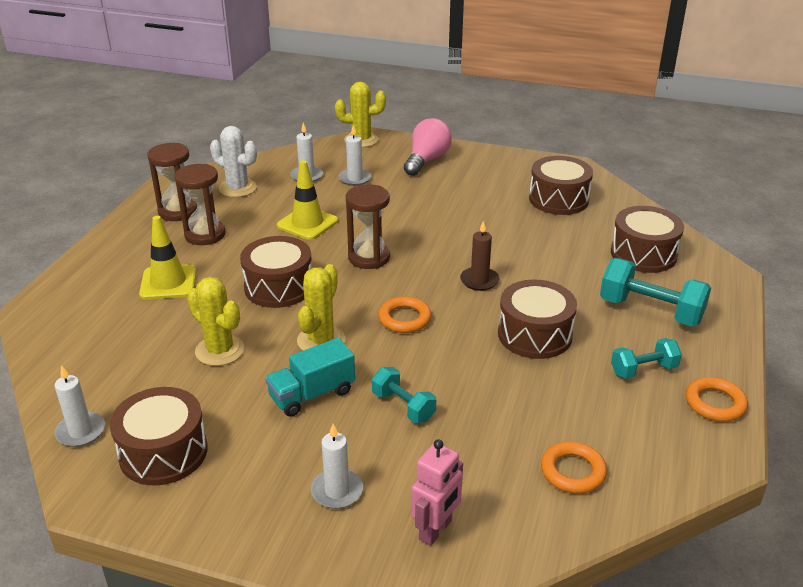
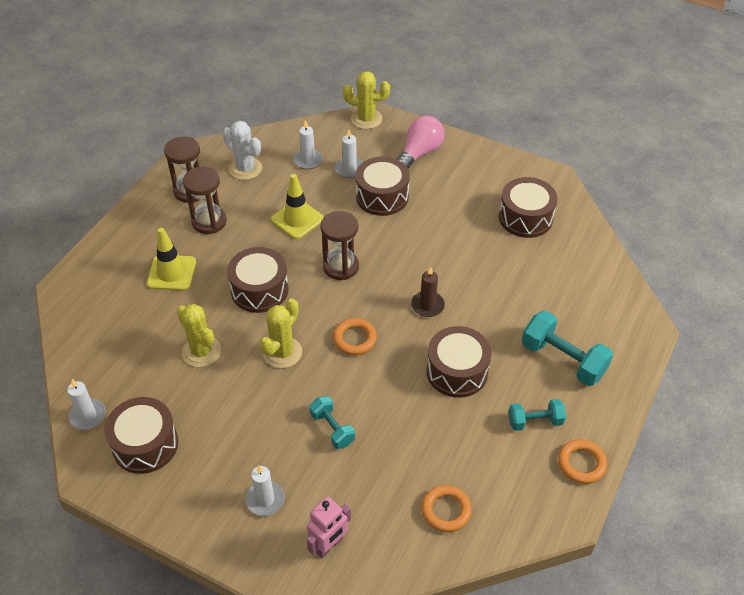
camera: 10 degrees right, 15 degrees up
turquoise truck [265,338,355,417] -> none
brown drum [611,206,684,273] -> brown drum moved to [356,157,410,216]

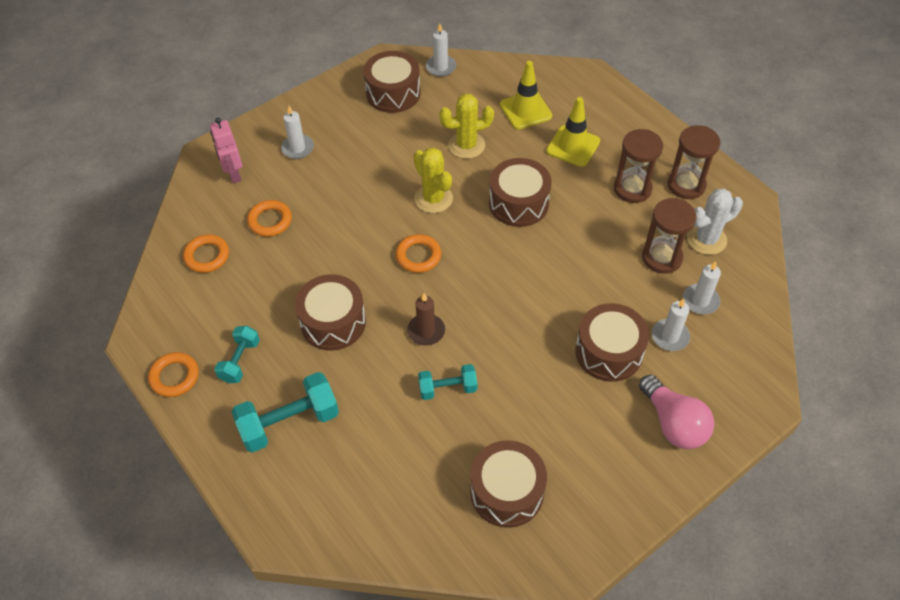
camera: 115 degrees right, 5 degrees up
yellow traffic cone [271,174,324,239] -> yellow traffic cone moved to [500,61,552,129]
turquoise dumbbell [309,396,355,449] -> turquoise dumbbell moved to [418,364,477,400]
brown hourglass [320,211,359,280] -> brown hourglass moved to [642,198,697,274]
yellow cactus [343,71,390,129] -> none
none -> orange ring [247,200,292,237]

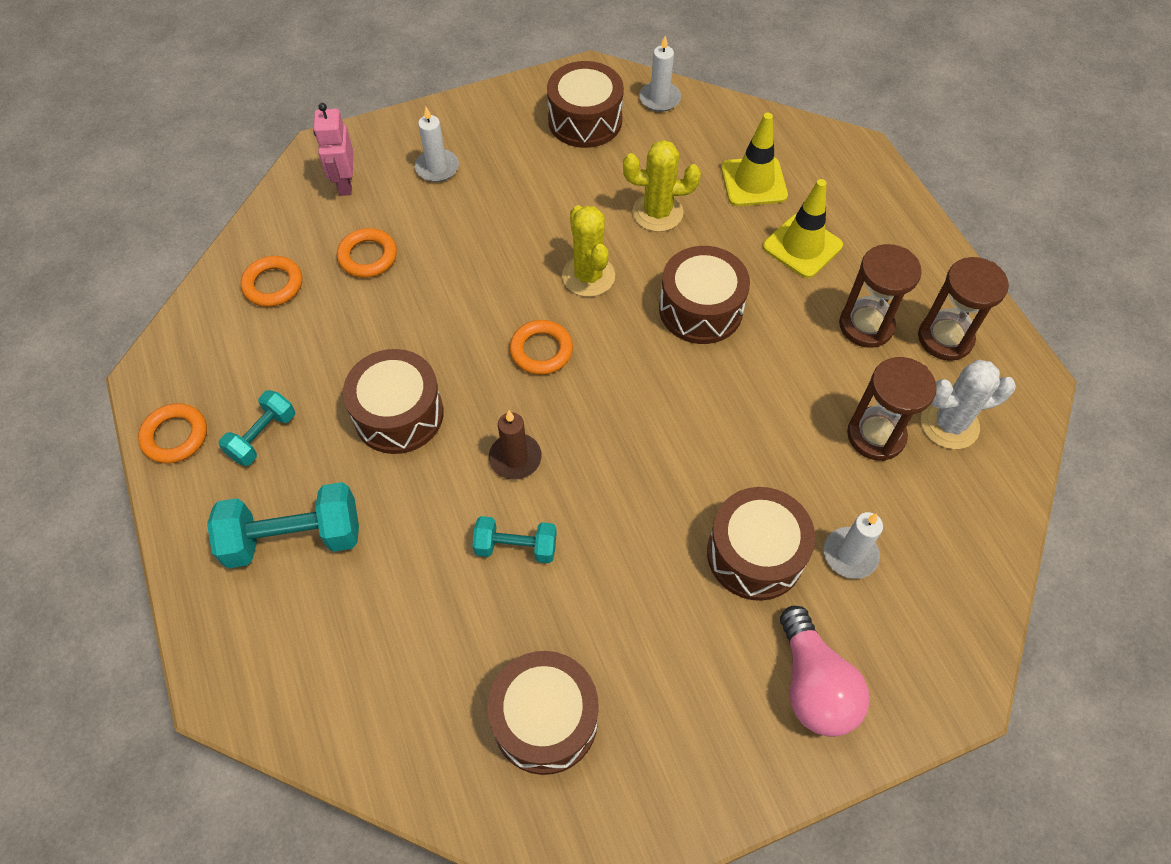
camera: 15 degrees right, 5 degrees up
white candle [683,261,721,314] -> none

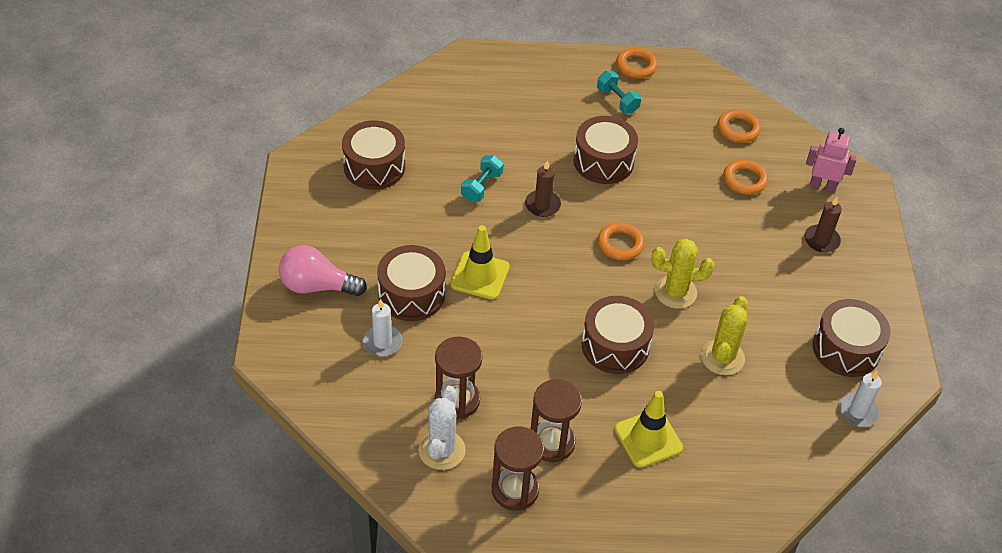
camera: 110 degrees right, 10 degrees down
turquoise dumbbell [207,482,359,568] -> none
white candle [415,107,459,182] -> brown candle [804,197,842,252]
yellow traffic cone [721,113,788,206] -> yellow traffic cone moved to [450,225,510,300]

